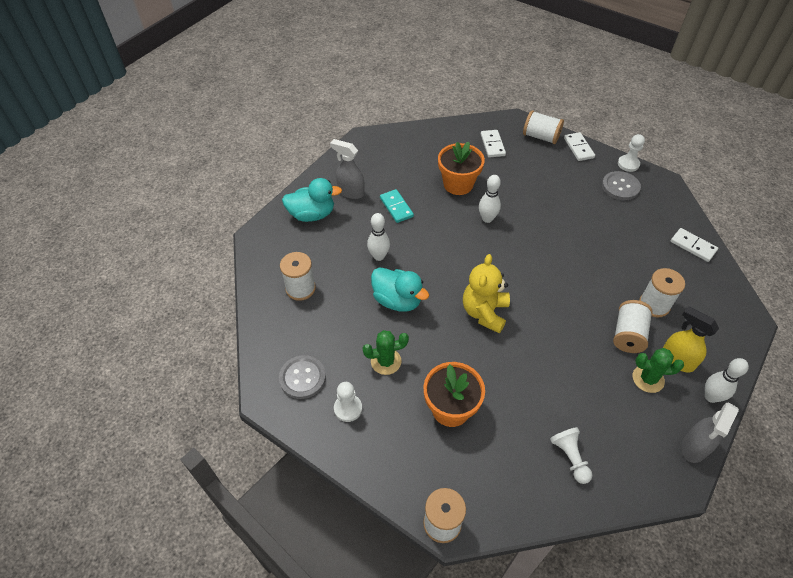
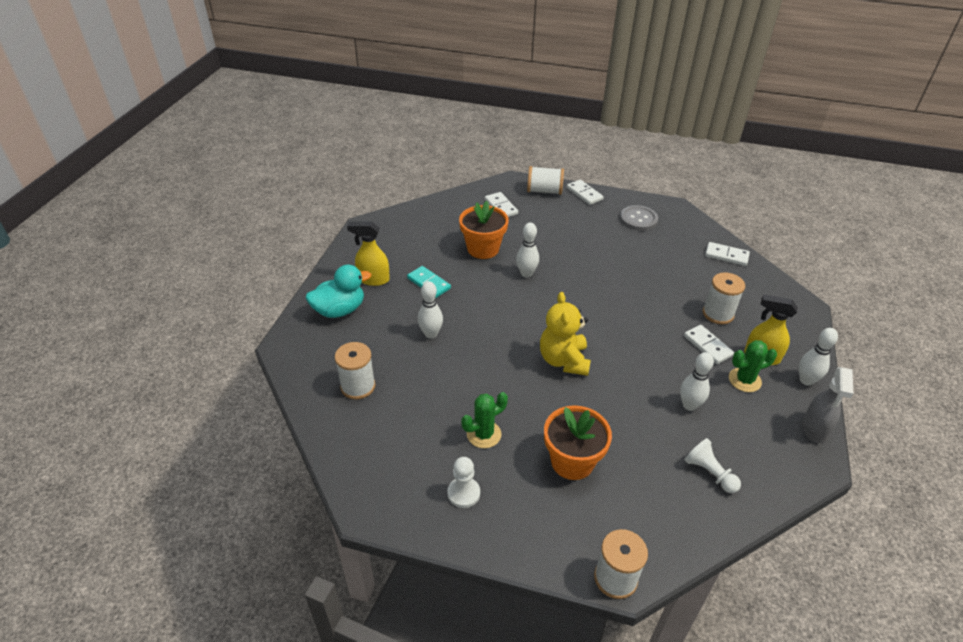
camera: 20 degrees left, 10 degrees down
grey button [279,355,326,399] -> none
grey spray bottle [330,139,365,199] -> yellow spray bottle [347,222,390,286]
turquoise duck [371,267,429,312] -> none
white spool [613,300,653,353] -> white domino [684,325,734,364]
white pawn [618,134,645,172] -> none
none -> white bowling pin [680,352,714,411]

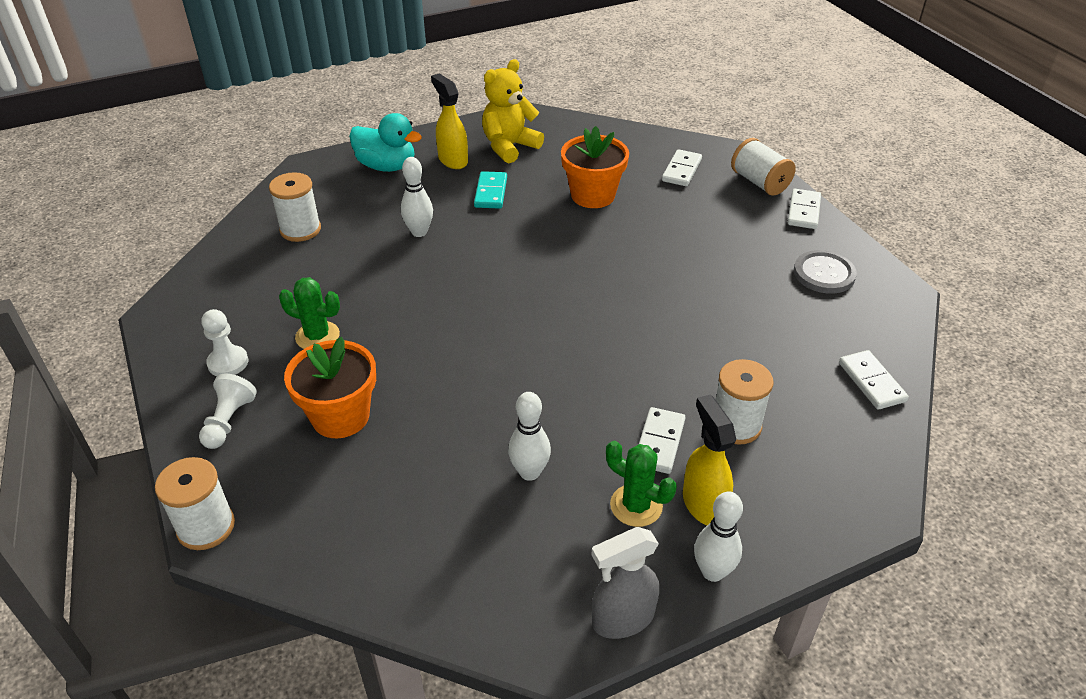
camera: 50 degrees right, 0 degrees up
white bowling pin [516,223,539,278] -> none
yellow teddy bear [540,292,591,376] -> yellow teddy bear moved to [482,59,544,163]
white pawn [685,438,741,493] -> white pawn moved to [199,374,257,449]

